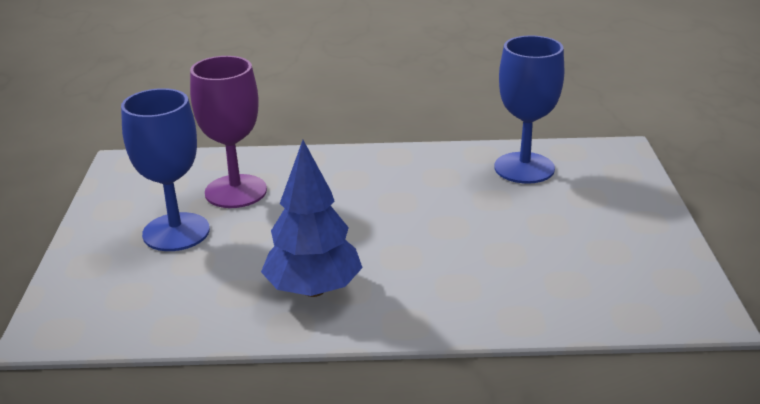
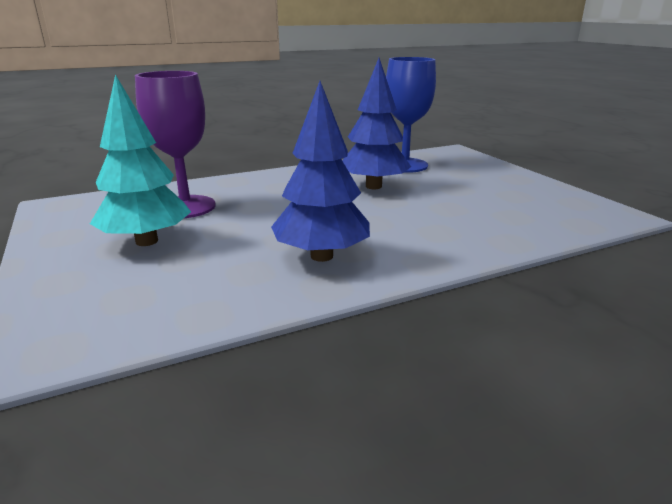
camera: 25 degrees left, 5 degrees down
blue goblet [121,88,210,251] -> turquoise tree [90,74,191,246]
none -> blue tree [342,58,411,189]

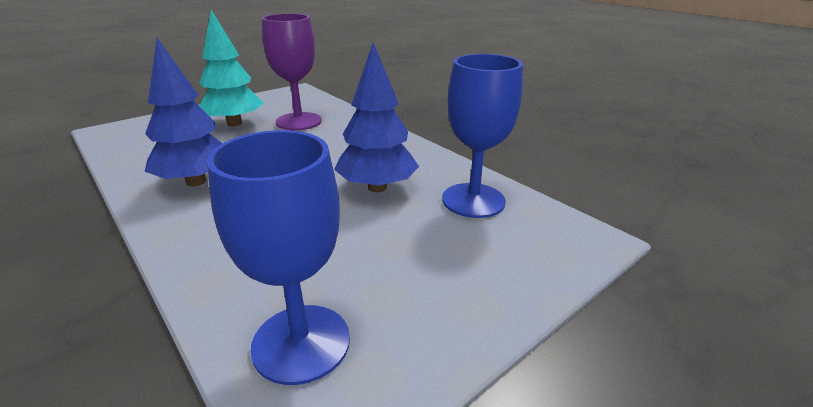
camera: 75 degrees right, 5 degrees up
none -> blue goblet [207,130,350,385]

